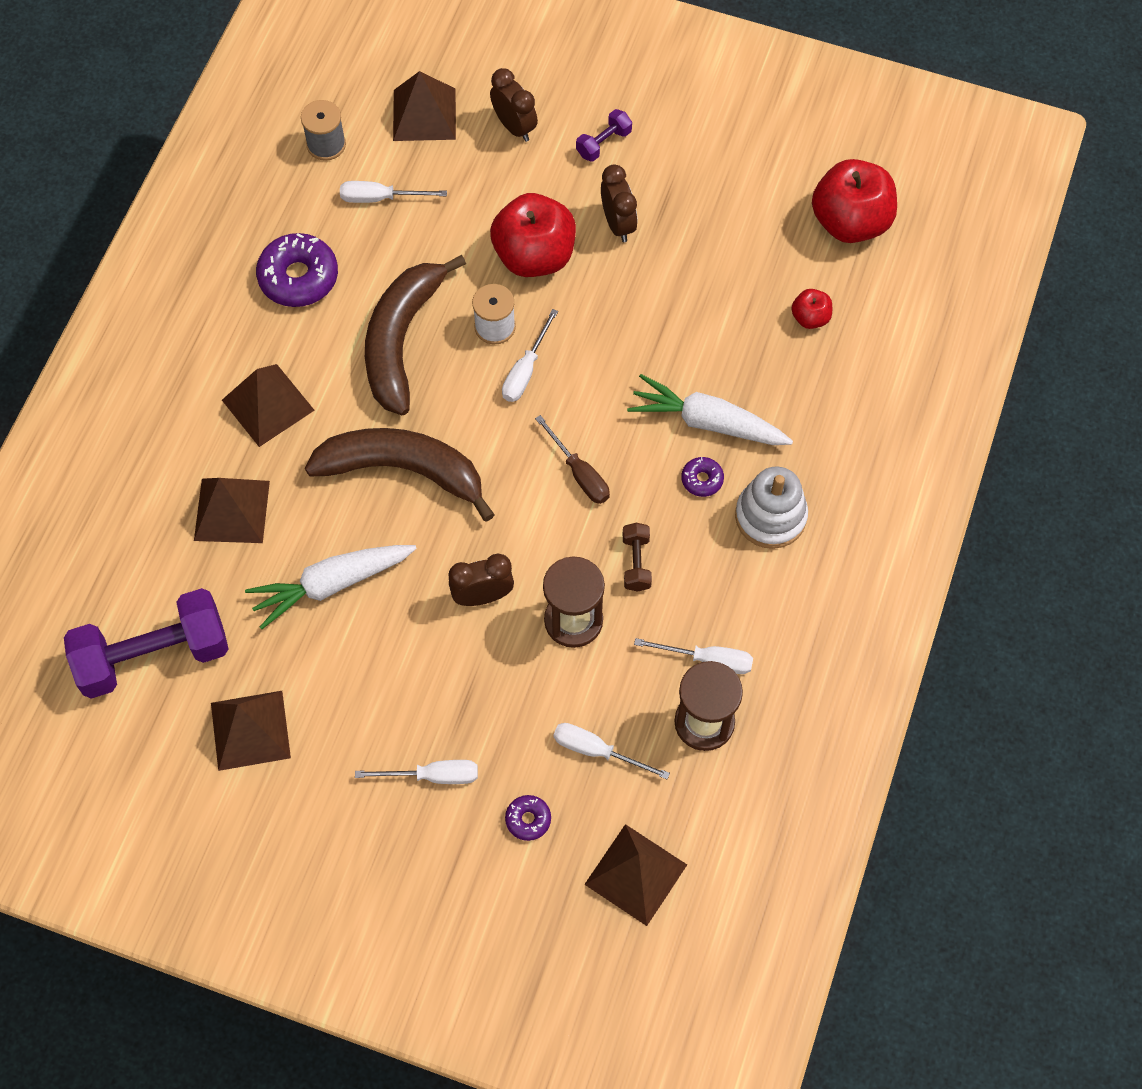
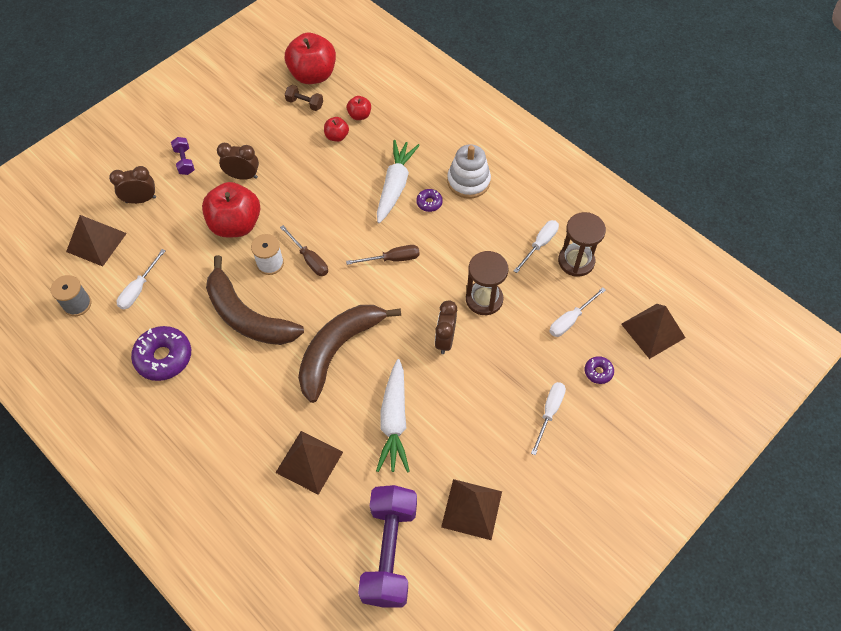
camera: 65 degrees left, 5 degrees down
brown pyramid [222,364,314,447] -> none
white screwdriver [502,309,558,402] -> brown screwdriver [280,225,328,276]
brown dumbbell [623,523,652,592] -> brown dumbbell moved to [285,85,323,111]
white carrot [627,374,793,445] -> white carrot turned 150 degrees clockwise [377,140,420,223]
none -> red apple [324,117,349,142]

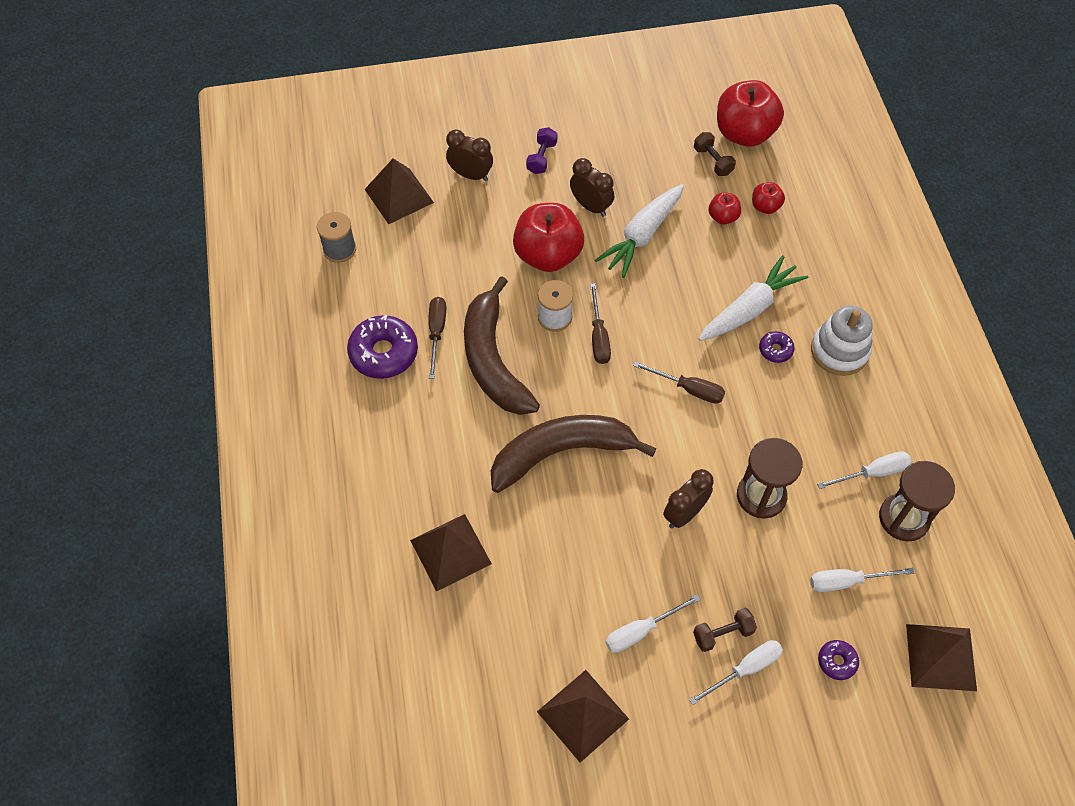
camera: 35 degrees right, 0 degrees up
white screwdriver [116,249,166,309] -> white screwdriver moved to [605,594,701,653]
purple dumbbell [358,485,417,608] -> none
white carrot [376,359,410,472] -> white carrot moved to [595,184,684,278]
none -> brown screwdriver [428,297,446,379]
none -> brown dumbbell [693,608,757,652]

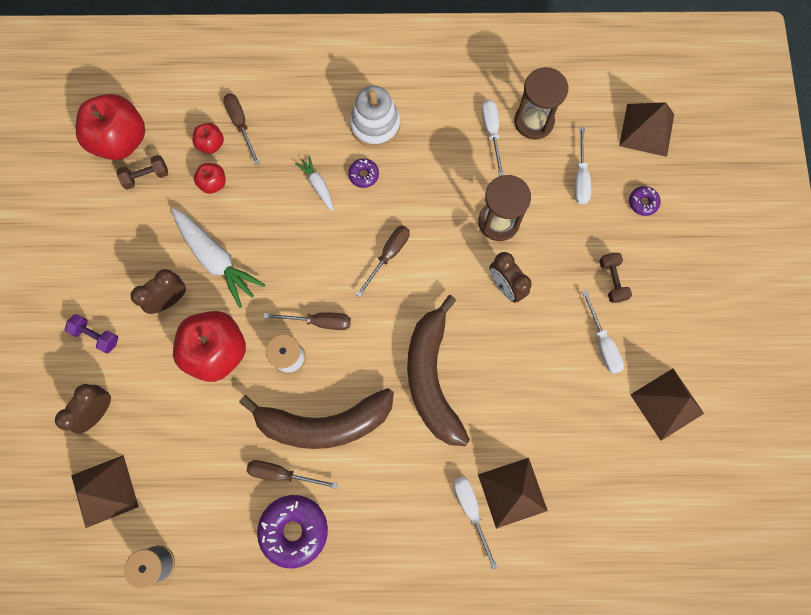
camera: 80 degrees left, 15 degrees up
white screwdriver [689,640,783,705] -> white screwdriver moved to [453,476,498,570]
white carrot [698,255,809,341] -> white carrot [295,155,333,211], size x0.52
none -> brown screwdriver [223,94,259,165]

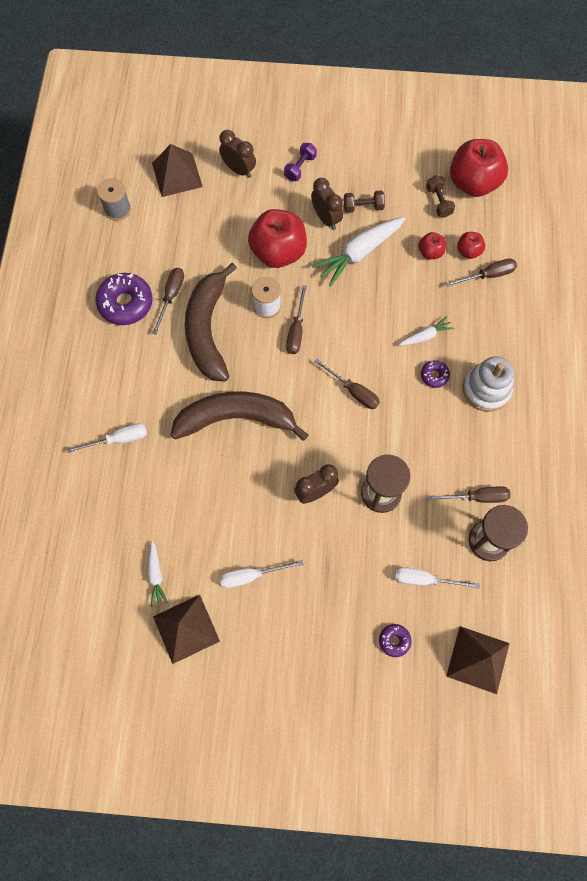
camera: 95 degrees right, 5 degrees down
brown pyramid [478,458,548,529] -> none
white screwdriver [482,100,504,176] -> brown screwdriver [428,486,510,503]
brown dumbbell [599,253,632,303] -> brown dumbbell moved to [344,190,385,213]
none -> white carrot [147,541,168,607]

